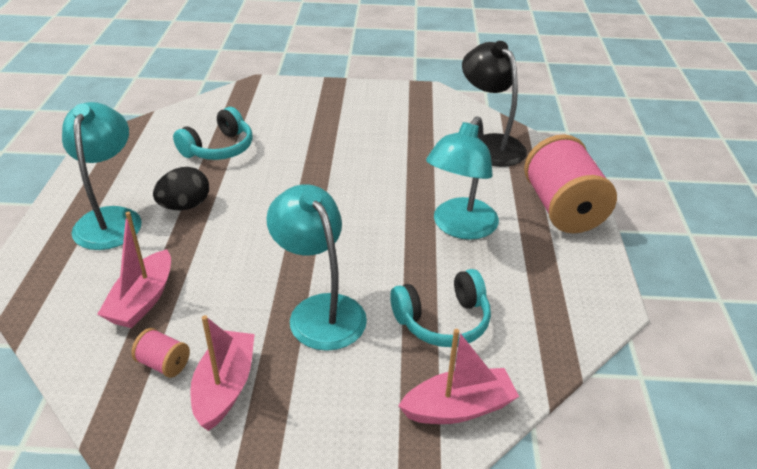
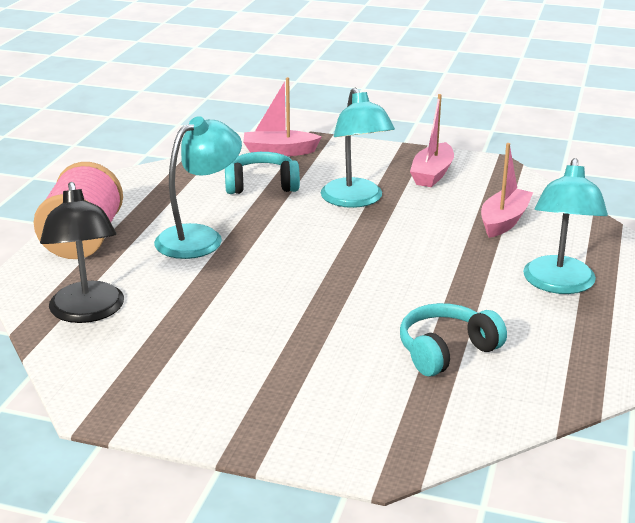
camera: 165 degrees left, 10 degrees down
pink spool [131,328,190,378] -> none
black egg [153,167,209,210] -> none

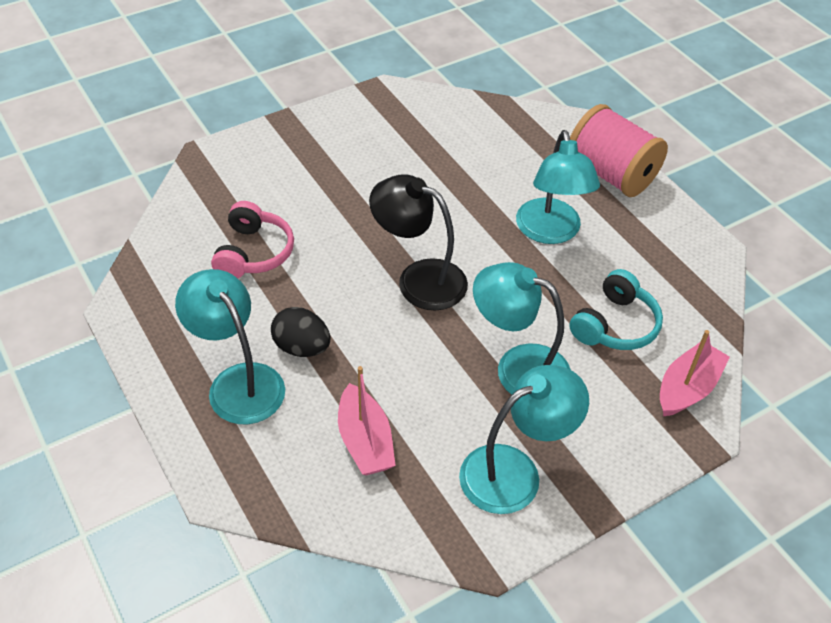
camera: 130 degrees right, 20 degrees up
black lamp [40,182,124,323] -> black lamp moved to [369,174,468,311]
turquoise headphones [400,303,507,377] -> pink headphones [211,201,294,278]
pink boat [410,94,454,187] -> turquoise lamp [459,365,589,514]
none -> black egg [271,307,330,357]

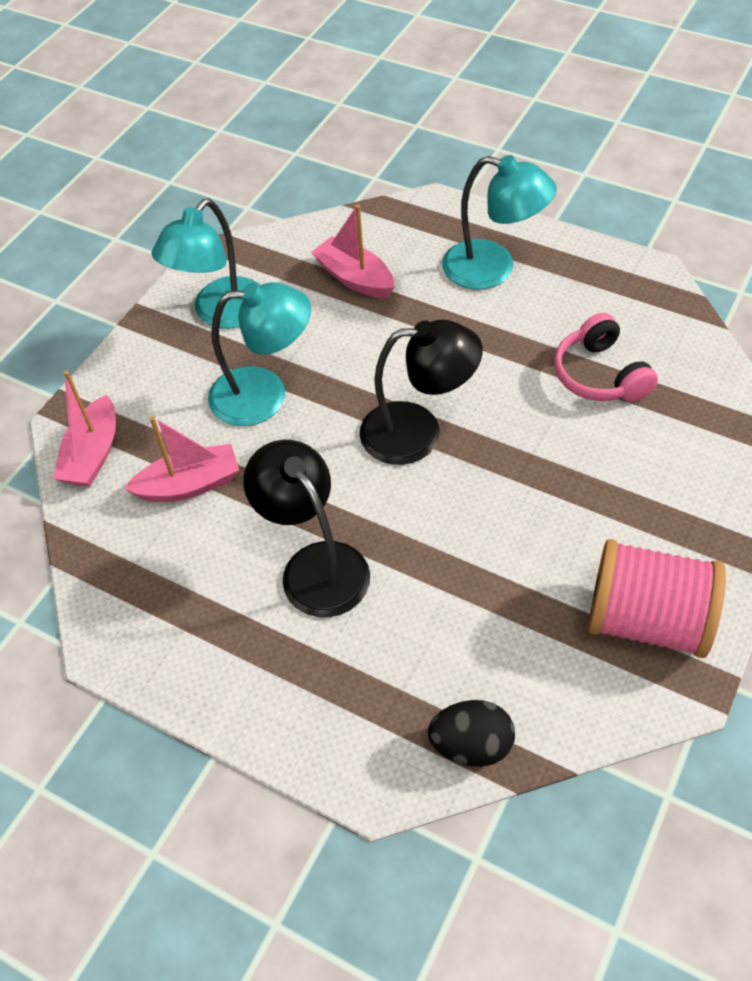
camera: 155 degrees right, 5 degrees up
black egg [271,307,330,357] -> black egg moved to [428,700,515,767]
turquoise lamp [516,130,600,244] -> black lamp [243,440,370,617]
pink spool [570,104,668,197] -> pink spool moved to [588,539,726,658]
turquoise headphones [570,269,663,350] -> pink boat [124,416,239,502]

